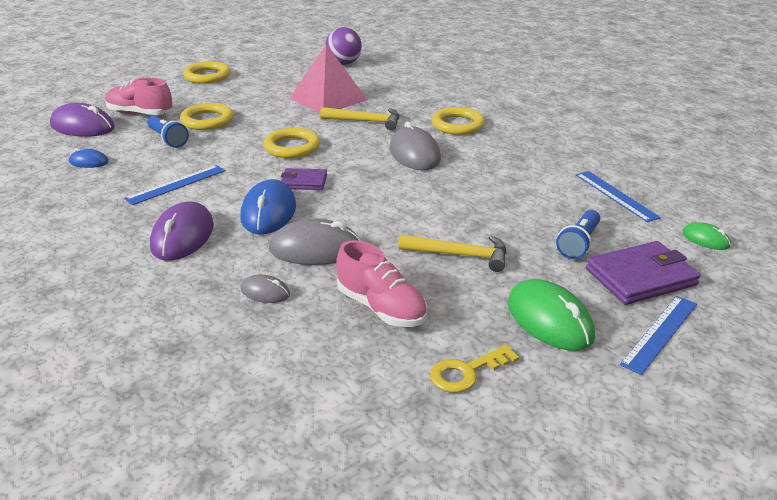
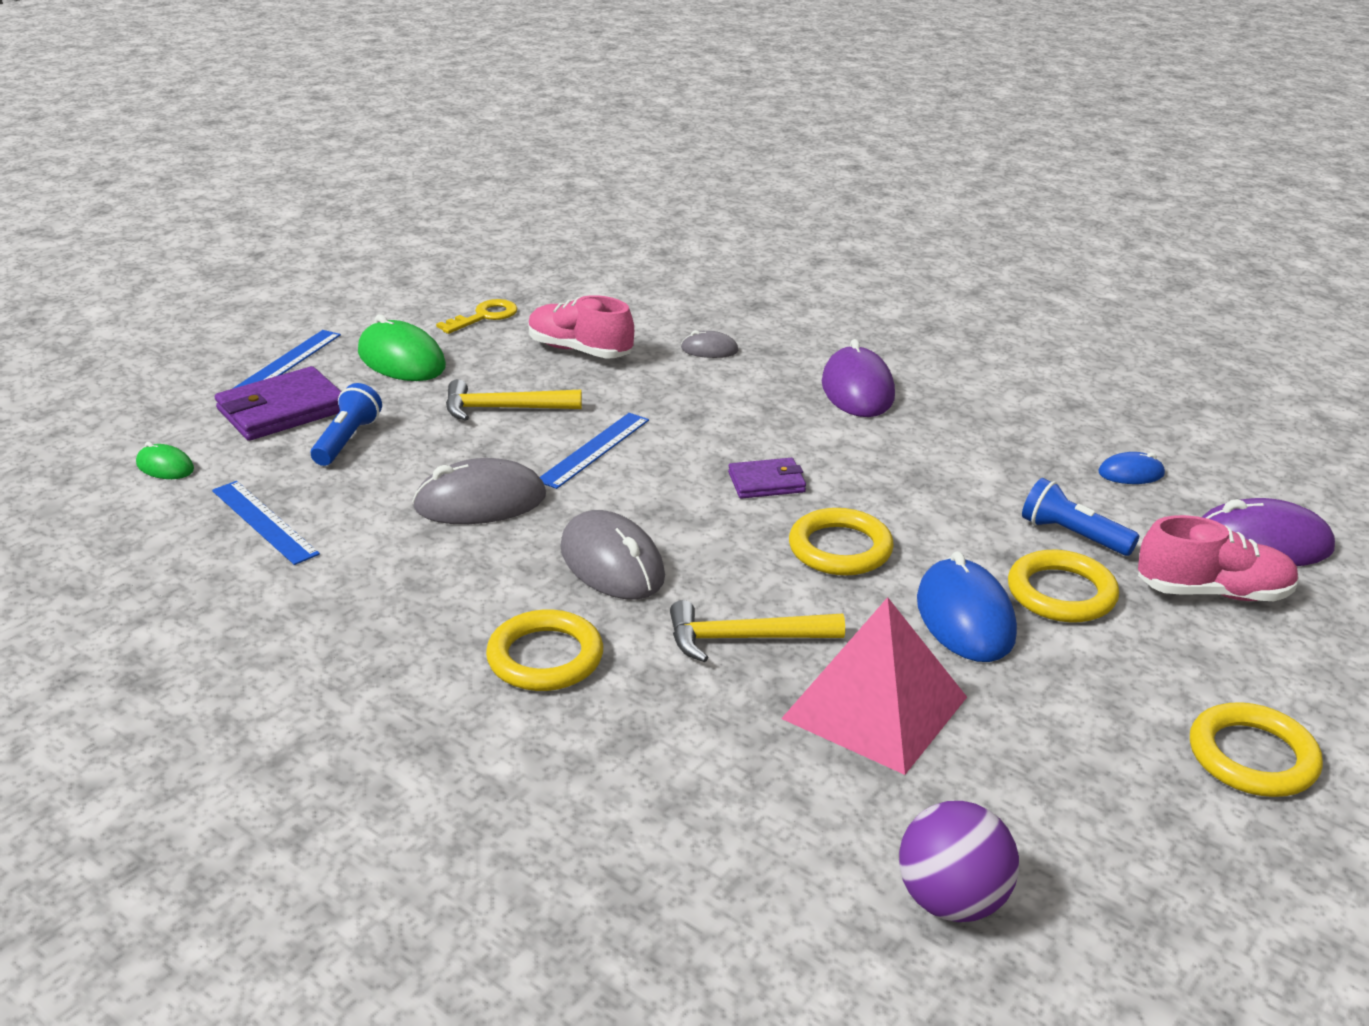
camera: 165 degrees right, 0 degrees up
blue ruler [124,165,225,205] -> blue ruler moved to [540,413,649,489]
blue mouse [241,179,296,234] -> blue mouse moved to [917,551,1017,662]
grey mouse [269,219,361,265] -> grey mouse moved to [412,458,546,524]

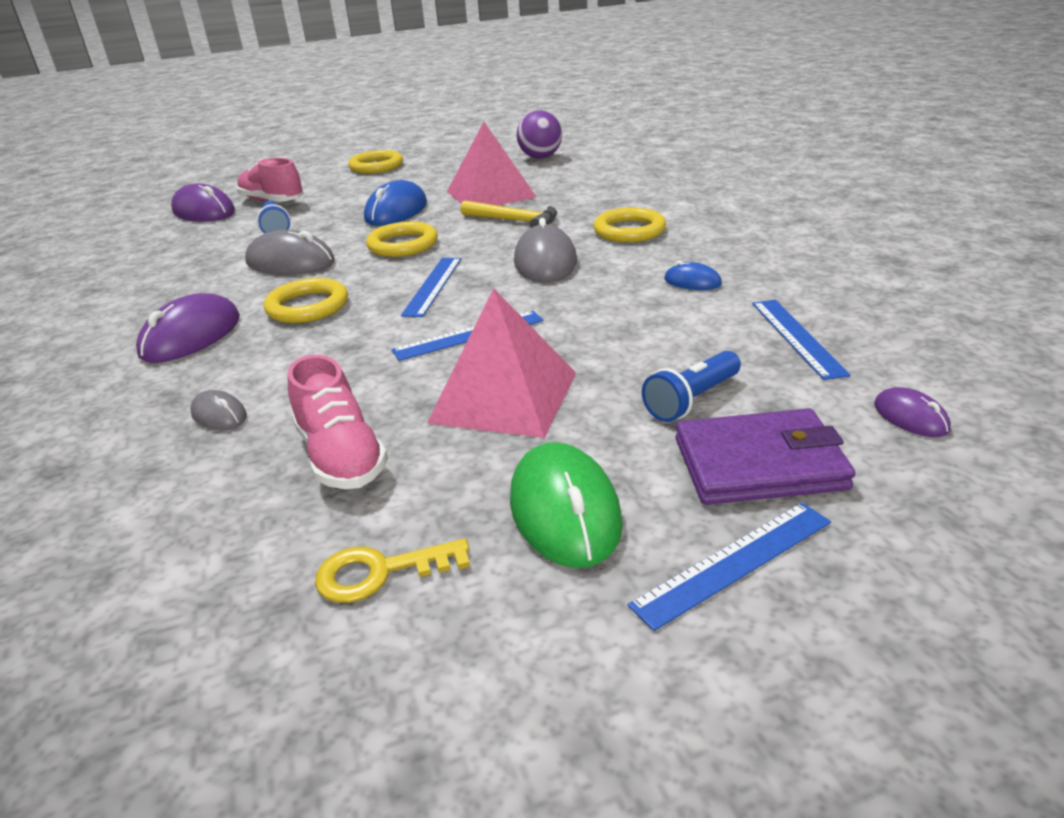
camera: 145 degrees left, 0 degrees up
green mouse [136,442,194,479] -> purple mouse [874,387,951,437]
grey mouse [412,458,546,524] -> grey mouse moved to [245,230,335,275]
yellow hammer [446,379,582,421] -> pink pyramid [427,288,576,438]
purple wallet [728,458,806,499] -> none
yellow ring [1008,550,1119,622] -> yellow ring moved to [264,278,348,323]
blue mouse [1098,452,1165,484] -> blue mouse moved to [664,261,722,290]
none -> blue ruler [401,258,461,317]

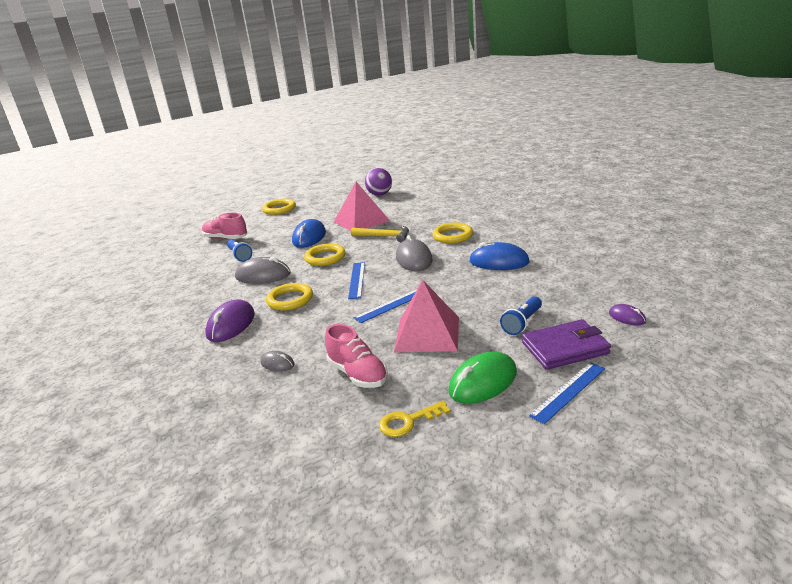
camera: 10 degrees left, 5 degrees down
purple mouse [171,183,235,222] -> none
green mouse [510,442,623,568] -> green mouse turned 75 degrees clockwise [448,351,517,404]
blue mouse [664,261,722,290] -> blue mouse [469,242,530,270], size x1.91
blue ruler [752,300,851,380] -> none

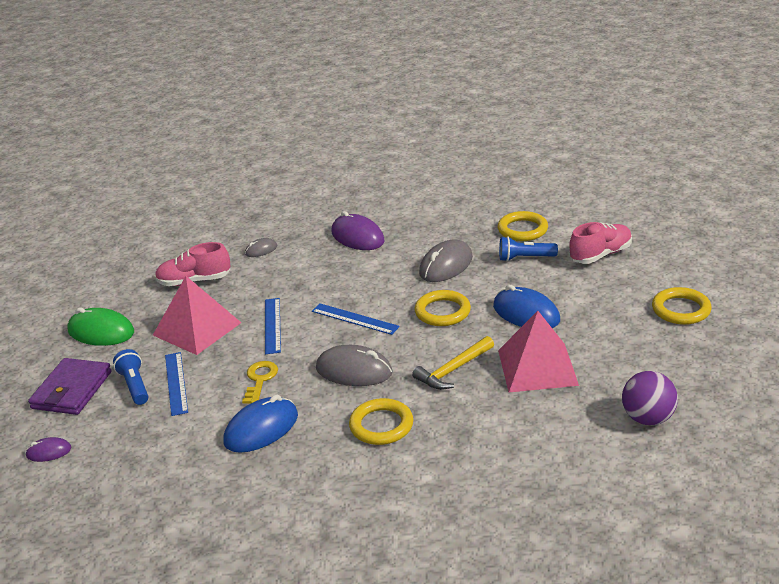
camera: 120 degrees right, 5 degrees up
yellow ring [266,283,313,311] -> yellow ring moved to [498,211,548,241]
yellow key [379,401,450,437] -> yellow key moved to [242,361,278,404]
green mouse [448,351,517,404] -> green mouse turned 60 degrees counterclockwise [68,307,134,346]
blue ruler [529,362,605,424] -> blue ruler moved to [165,352,188,416]

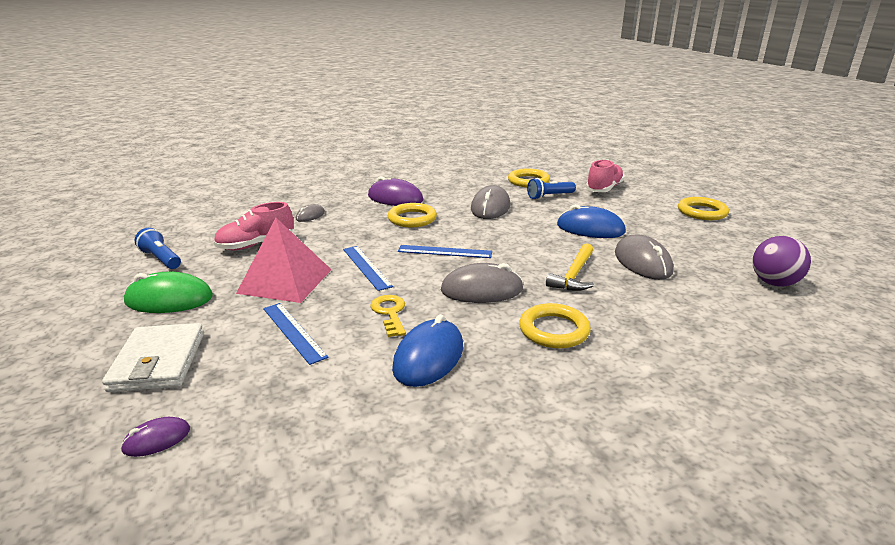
camera: 25 degrees left, 5 degrees down
purple wallet [28,358,112,415] -> white wallet [102,323,204,392]
blue flashlight [113,349,148,405] -> blue flashlight moved to [134,228,181,269]
yellow ring [415,290,471,326] -> yellow ring moved to [388,203,437,227]
pink pyramid [498,311,579,392] -> grey mouse [615,235,674,280]

